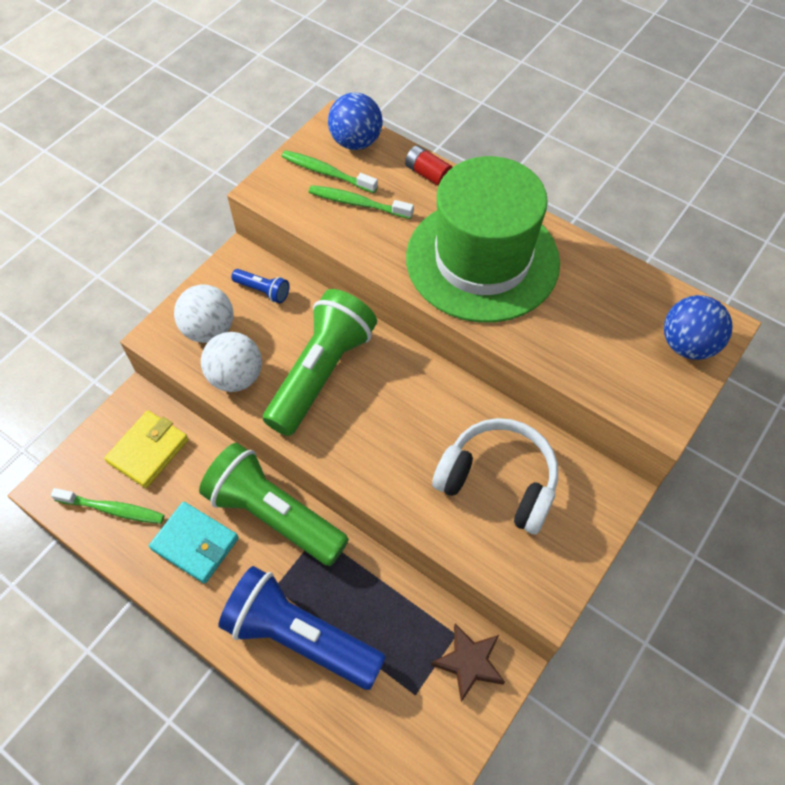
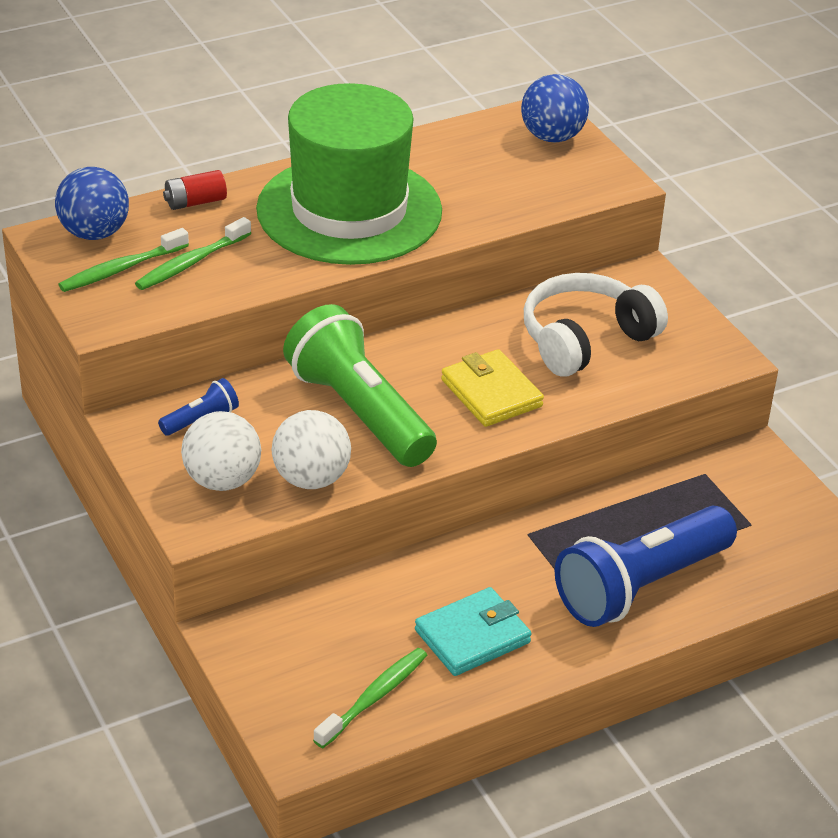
camera: 65 degrees left, 20 degrees down
yellow wallet [104,411,189,488] -> yellow wallet moved to [441,349,544,427]
green flashlight [199,443,349,566] -> none
brown star [431,624,505,702] -> none

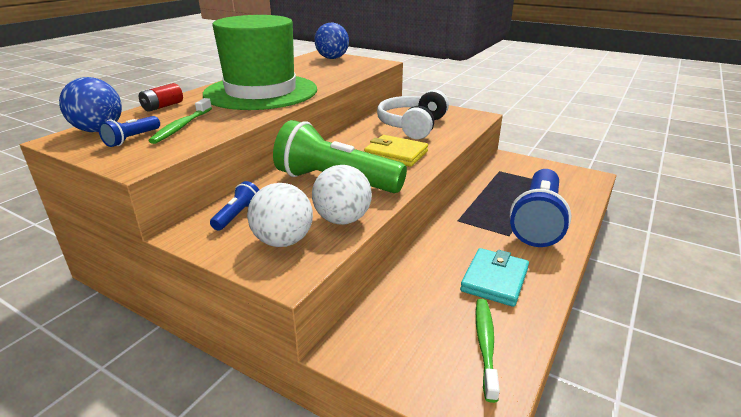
camera: 30 degrees left, 10 degrees down
green toothbrush [58,228,189,292] -> blue flashlight [99,116,160,147]

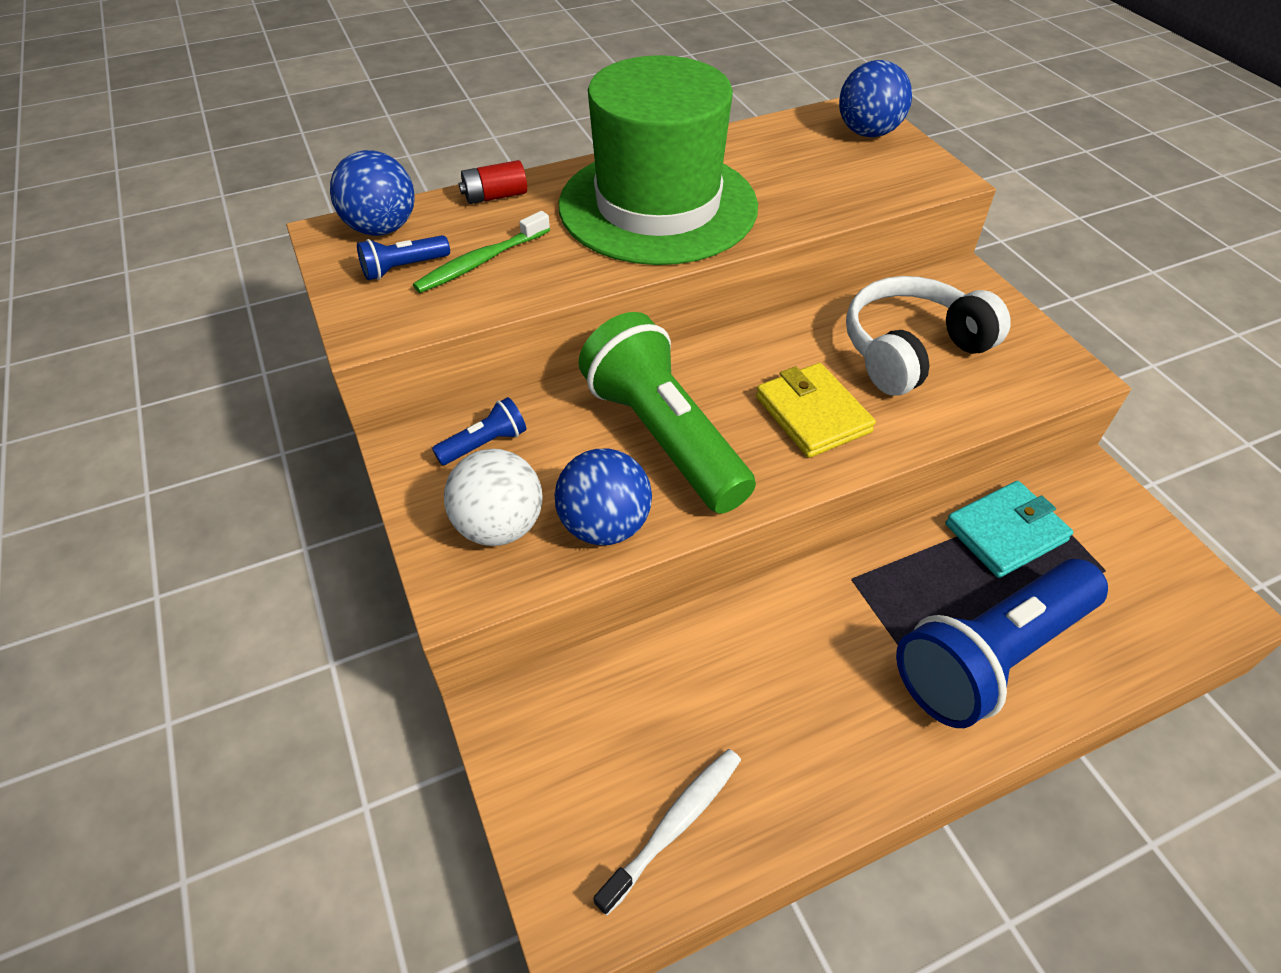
camera: 35 degrees right, 20 degrees up
white ball [312,165,372,225] -> blue ball [555,449,652,546]
turquoise wallet [460,248,529,307] -> turquoise wallet moved to [945,481,1073,578]
green toothbrush [476,299,500,403] -> white toothbrush [593,749,741,916]

